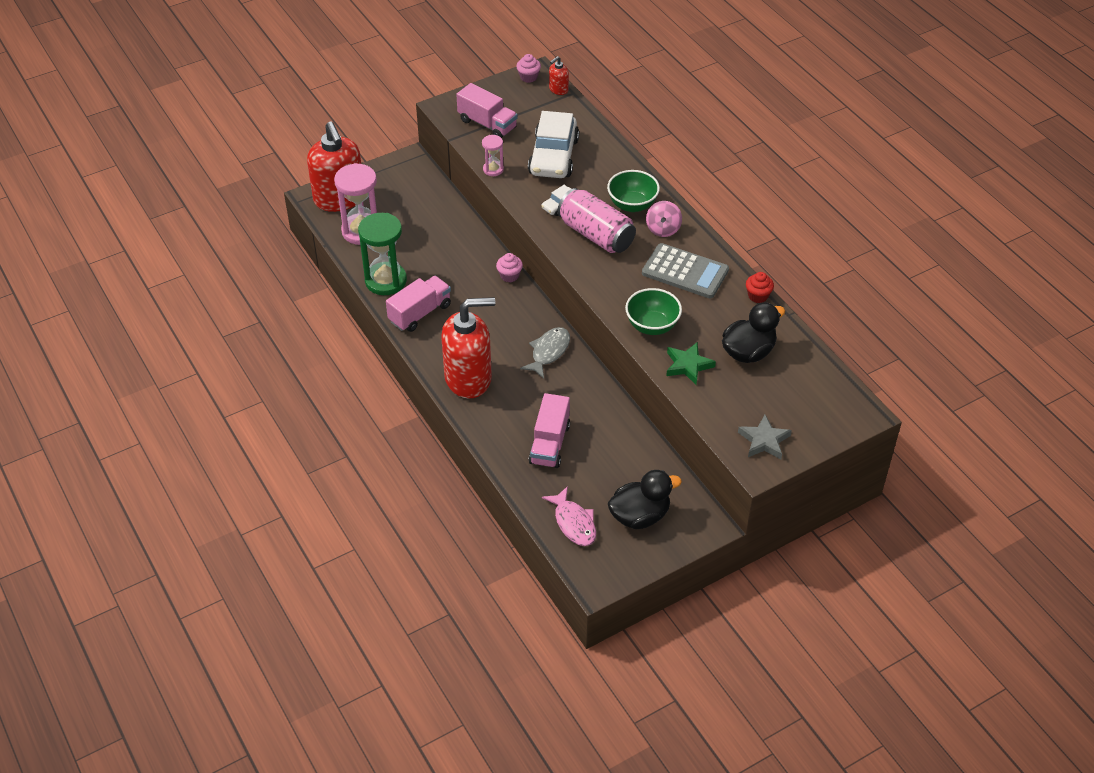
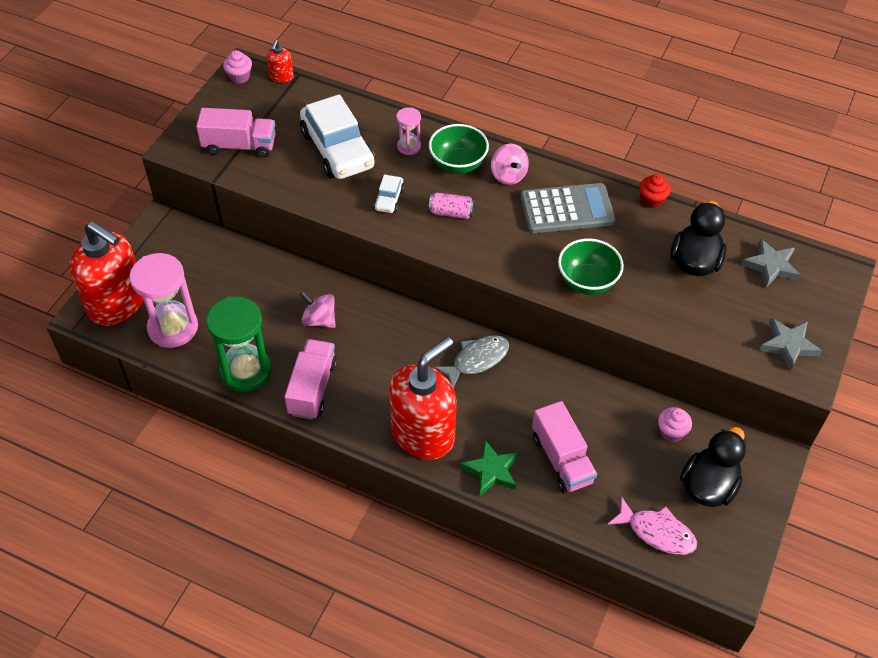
camera: 35 degrees left, 5 degrees up
pink hourglass [482,135,504,176] -> pink hourglass moved to [396,107,421,155]
pink cupcake [496,253,523,282] -> pink cupcake moved to [658,407,692,442]
grey fish [520,327,570,379] -> grey fish turned 60 degrees clockwise [434,335,509,388]
pink can [558,188,636,253] -> pink can [429,192,474,219], size x0.49
green star [666,342,716,385] -> green star moved to [461,440,519,496]
none -> pink spinning top [300,291,336,328]
none -> grey star [742,239,800,288]

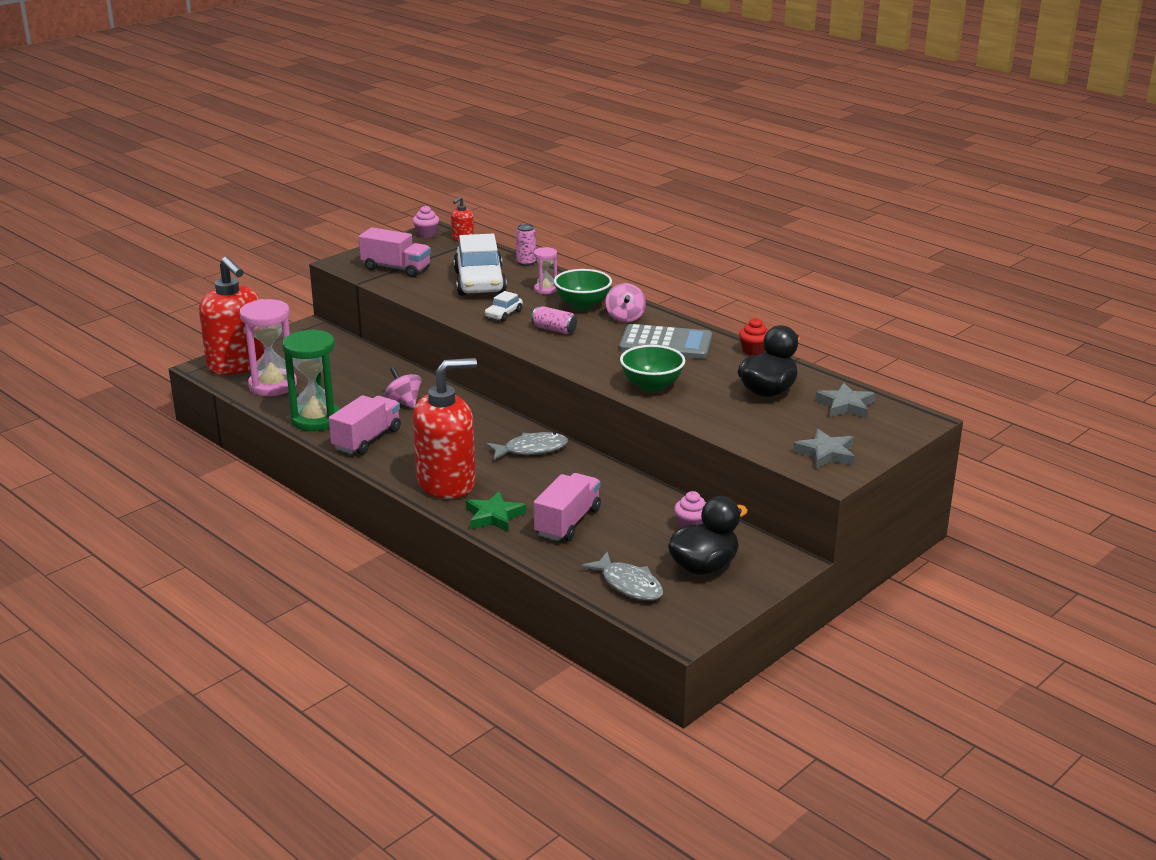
camera: 20 degrees right, 25 degrees down
pink truck [532,401,597,493] -> pink truck turned 150 degrees counterclockwise [534,473,601,541]
pink fish [607,496,697,555] -> grey fish [581,552,663,601]
none -> pink can [516,224,536,266]

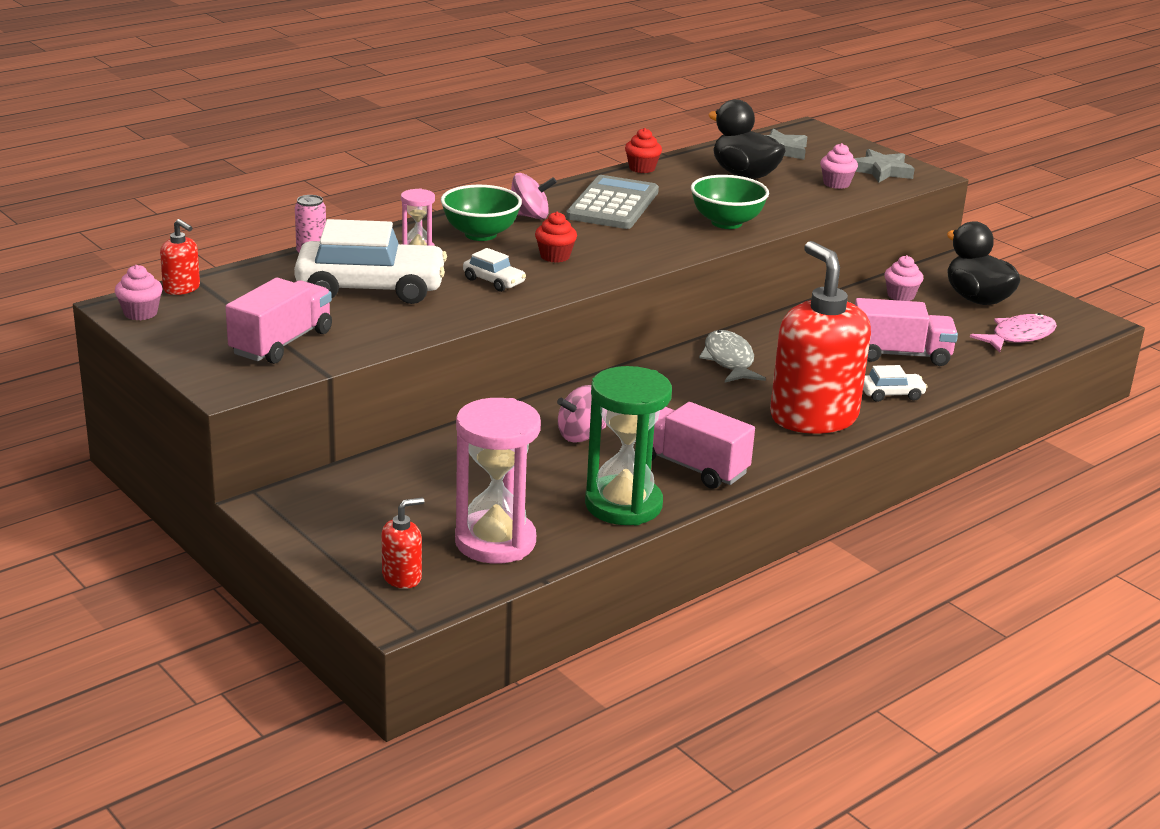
camera: 85 degrees left, 0 degrees up
red soap dispenser [199,257,264,375] -> red soap dispenser [382,497,424,589], size x0.42
green star [466,491,526,532] -> white car [863,365,928,402]
pink can [531,306,577,334] -> red cupcake [535,212,577,263]
pink truck [534,473,601,541] -> pink truck turned 150 degrees clockwise [855,298,958,366]
grey fish [581,552,663,601] -> pink fish [970,313,1057,352]
none -> pink cupcake [820,143,858,189]

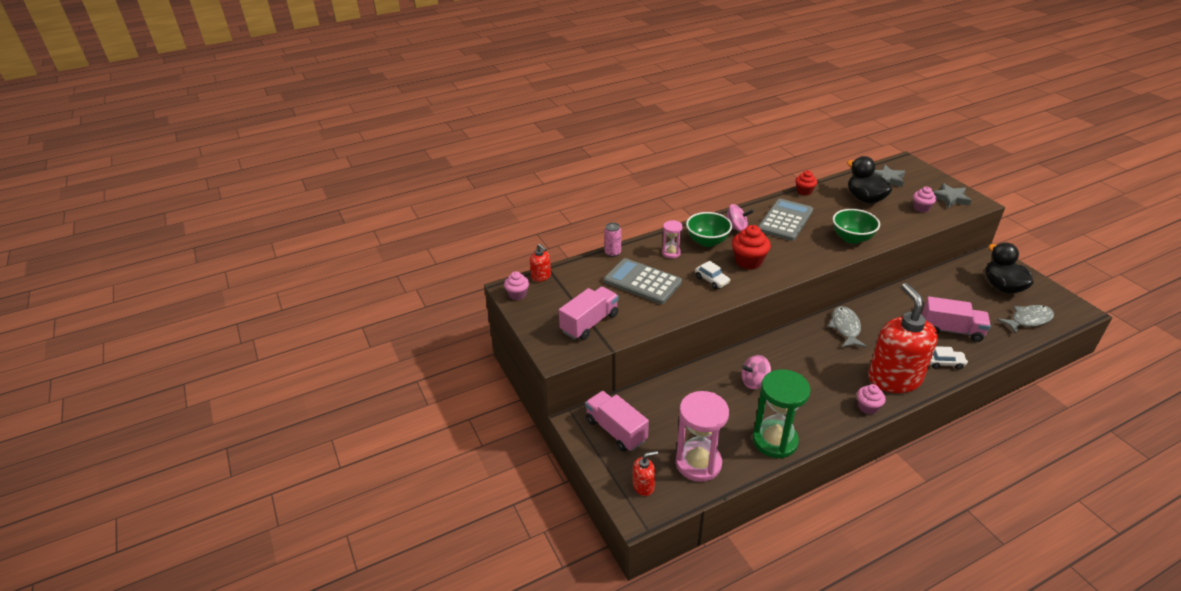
camera: 15 degrees right, 10 degrees up
white car [294,219,447,304] -> grey calculator [604,258,682,304]
red cupcake [535,212,577,263] -> red cupcake [732,225,771,270], size x1.58
pink truck [652,402,755,489] -> pink truck moved to [585,391,649,452]
pink cupcake [884,255,923,301] -> pink cupcake moved to [857,384,886,414]
pink fish [970,313,1057,352] -> grey fish [997,305,1054,334]

